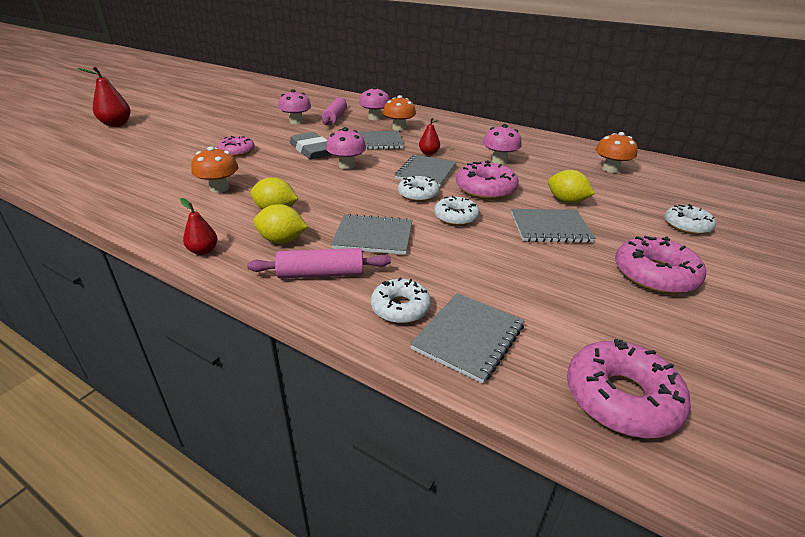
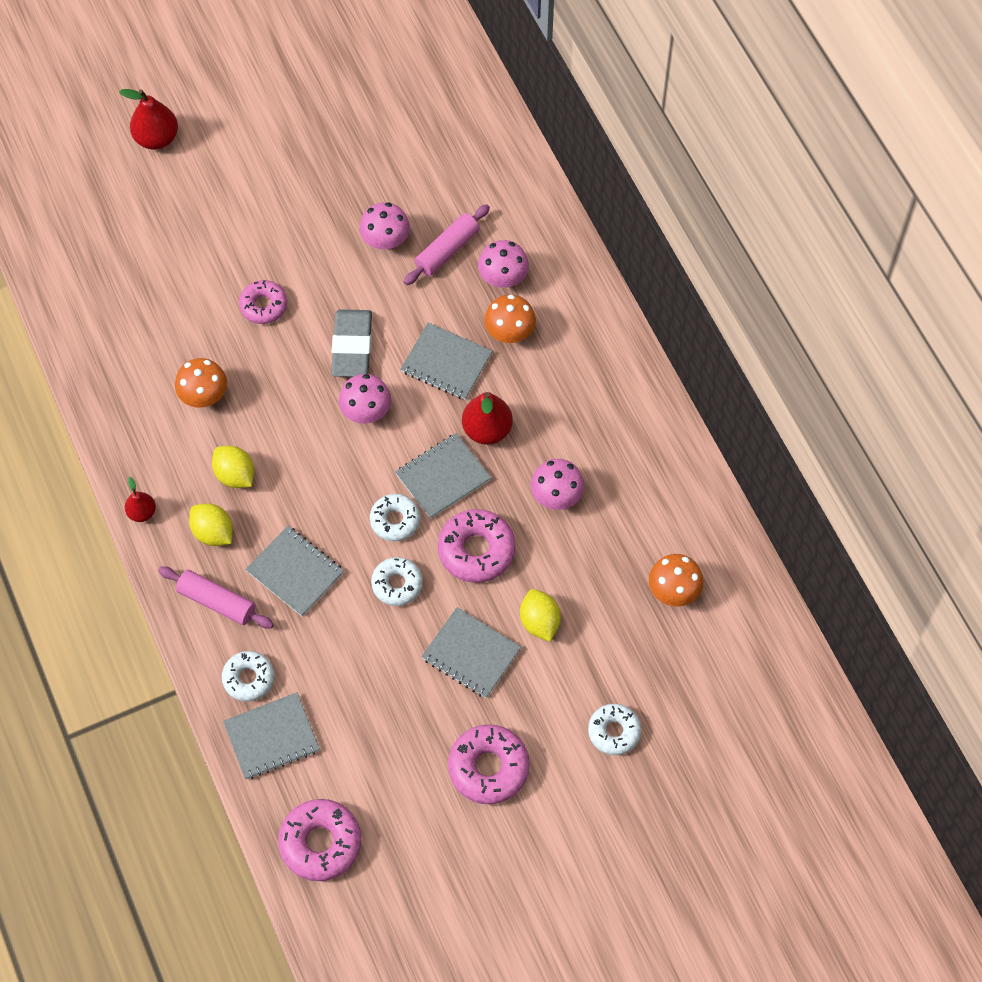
camera: 35 degrees right, 30 degrees up
red pear [419,118,440,155] -> red pear [462,392,513,445], size x1.68

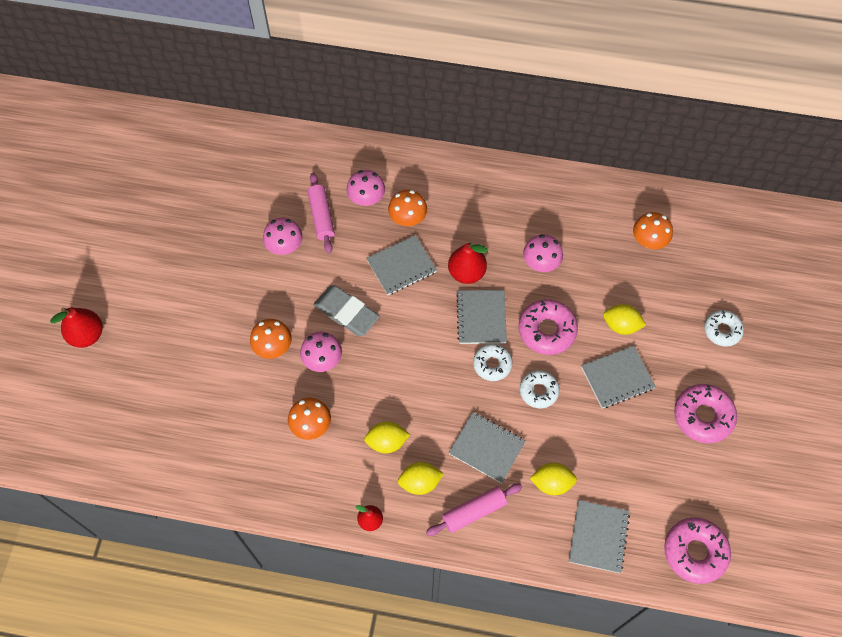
camera: 55 degrees left, 0 degrees up
white donut [222,651,274,702] -> none
pink donut [239,280,287,324] -> orange mushroom [250,319,292,359]
grey notebook [245,526,344,617] -> grey notebook turned 45 degrees clockwise [448,412,526,483]
pink mushroom [339,374,391,424] -> pink mushroom moved to [300,332,342,372]
none -> yellow lemon [530,463,577,495]

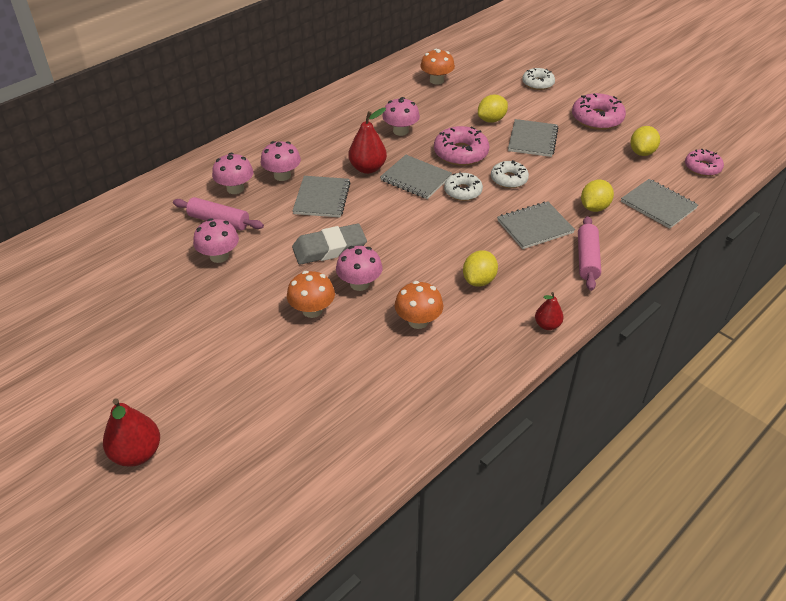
camera: 55 degrees left, 20 degrees down
orange mushroom [388,190,427,226] -> pink mushroom [261,141,301,181]
yellow lemon [398,462,444,495] -> yellow lemon moved to [630,126,660,156]
pink donut [664,517,731,584] -> pink donut [685,149,724,176], size x0.66

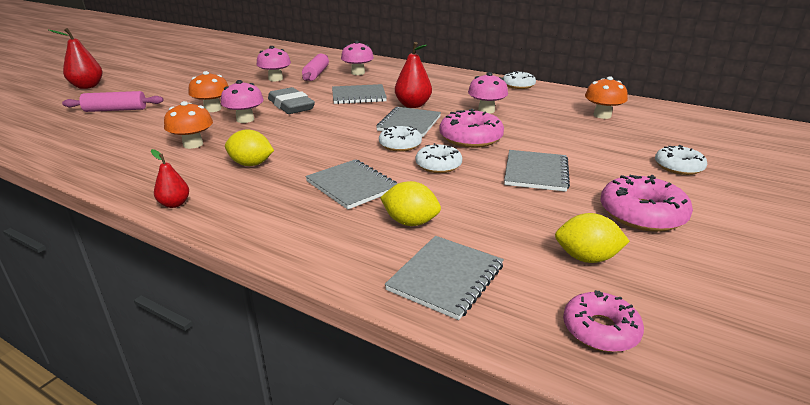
camera: 75 degrees right, 15 degrees down
pink mushroom [261,141,301,181] -> none
yellow lemon [478,95,508,123] -> none
grey notebook [508,119,559,157] -> grey notebook turned 75 degrees counterclockwise [504,150,570,192]
pink rolling pin [578,216,601,291] -> pink rolling pin moved to [62,91,163,112]
none -> white donut [503,71,536,89]

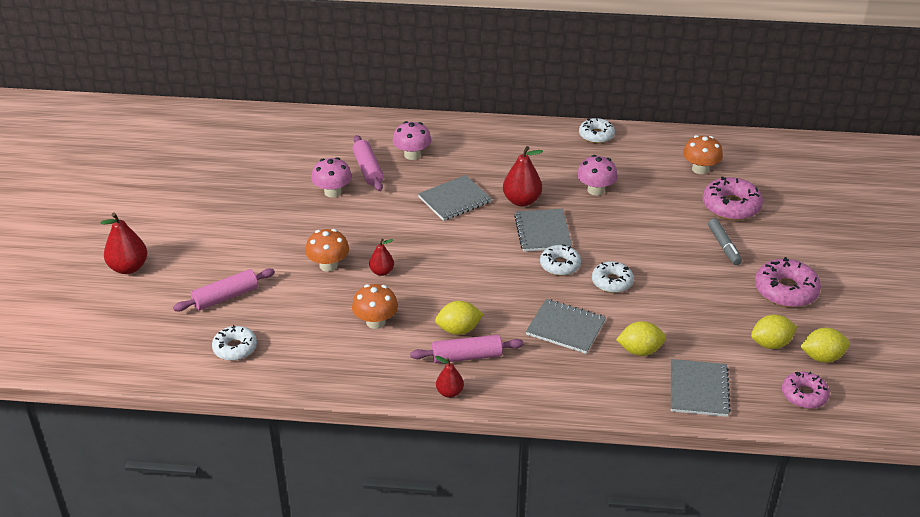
camera: 25 degrees left, 10 degrees up
pink mushroom [221,80,264,123] -> red pear [369,239,394,276]
grey eraser [268,87,315,114] -> none
pink donut [439,108,504,148] -> pink donut moved to [703,176,763,220]
grey notebook [504,150,570,192] -> none
white donut [655,145,707,175] -> white donut moved to [212,325,257,361]
none -> pink rolling pin [410,335,524,364]
none -> grey marker [708,219,742,265]
none -> yellow lemon [800,328,850,363]

